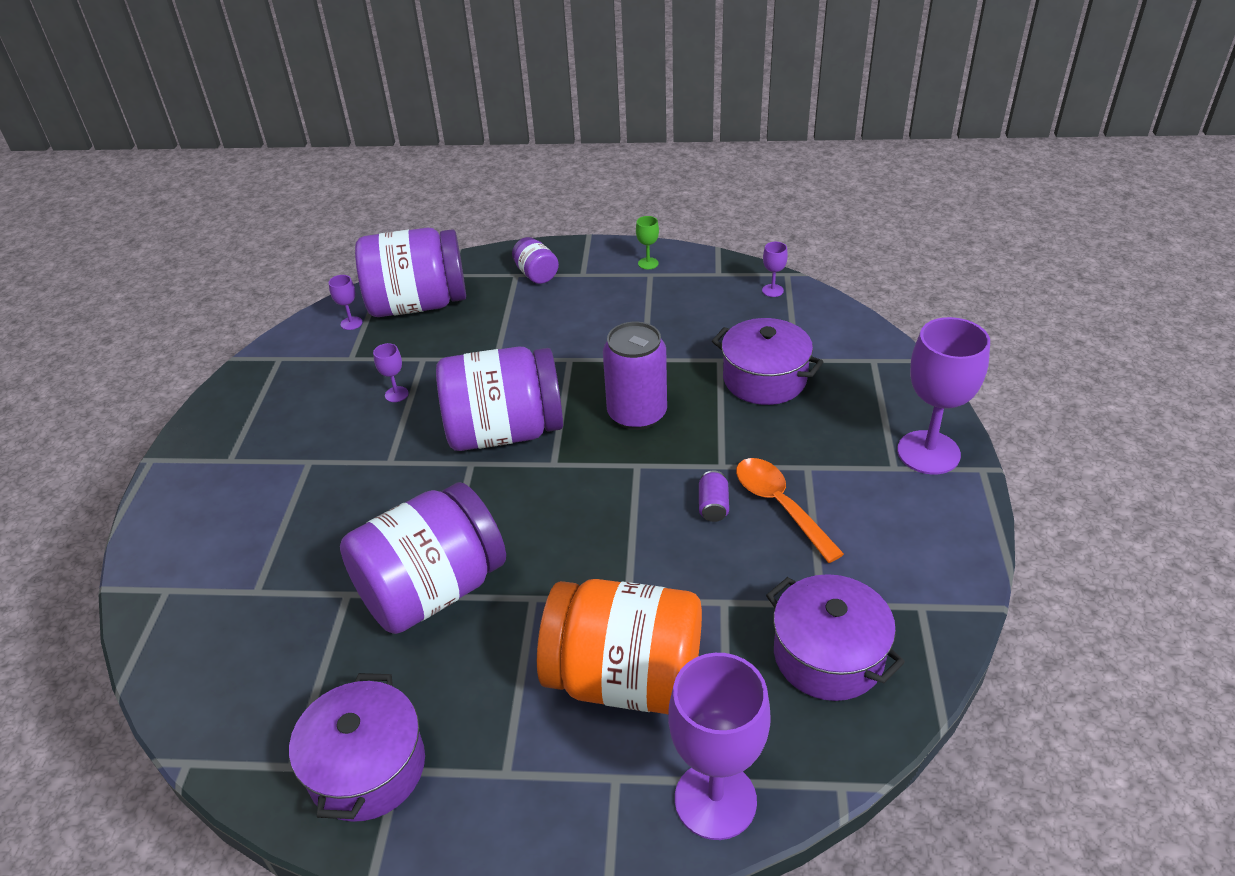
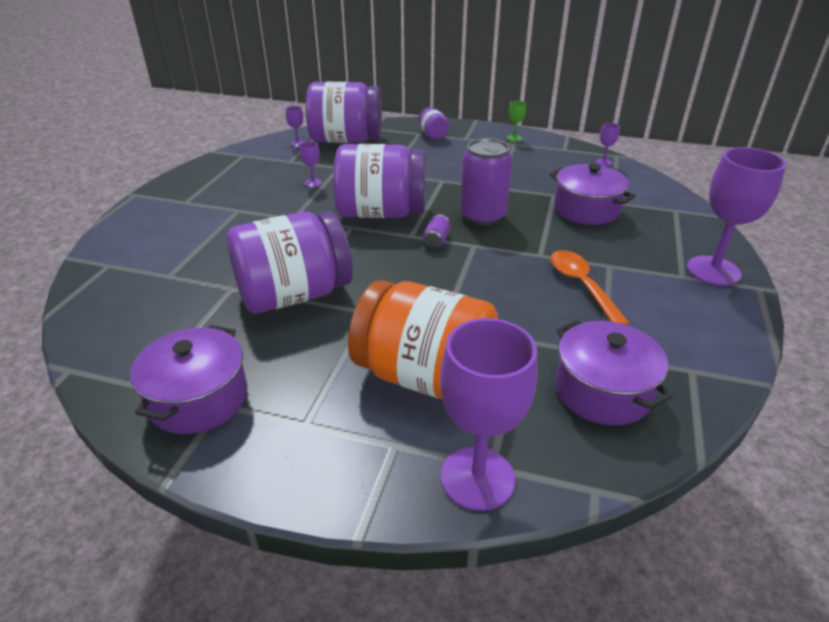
camera: 10 degrees right, 5 degrees down
purple can [699,471,729,522] -> purple can moved to [423,215,450,248]

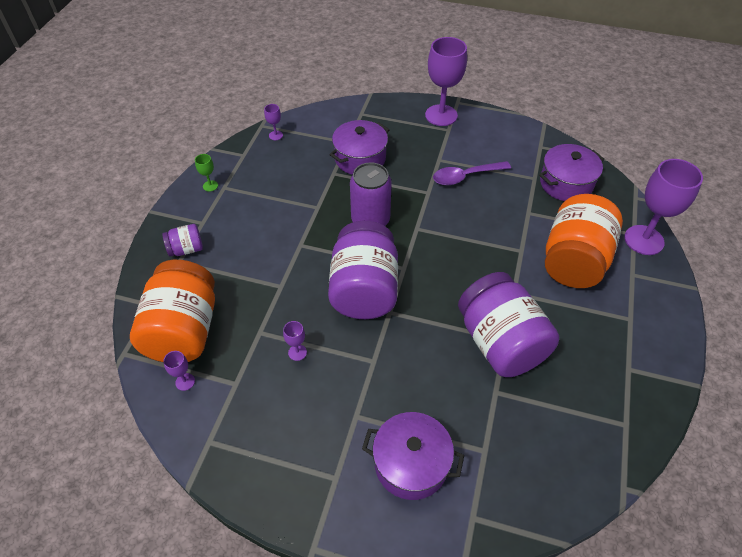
camera: 90 degrees left, 15 degrees up
purple pot [130,325,247,434] -> purple pot moved to [362,412,464,500]
purple jar [306,82,382,143] -> orange jar [130,260,215,362]
purple can [423,215,450,248] -> none
orange spoon [551,250,630,325] -> purple spoon [433,161,511,185]

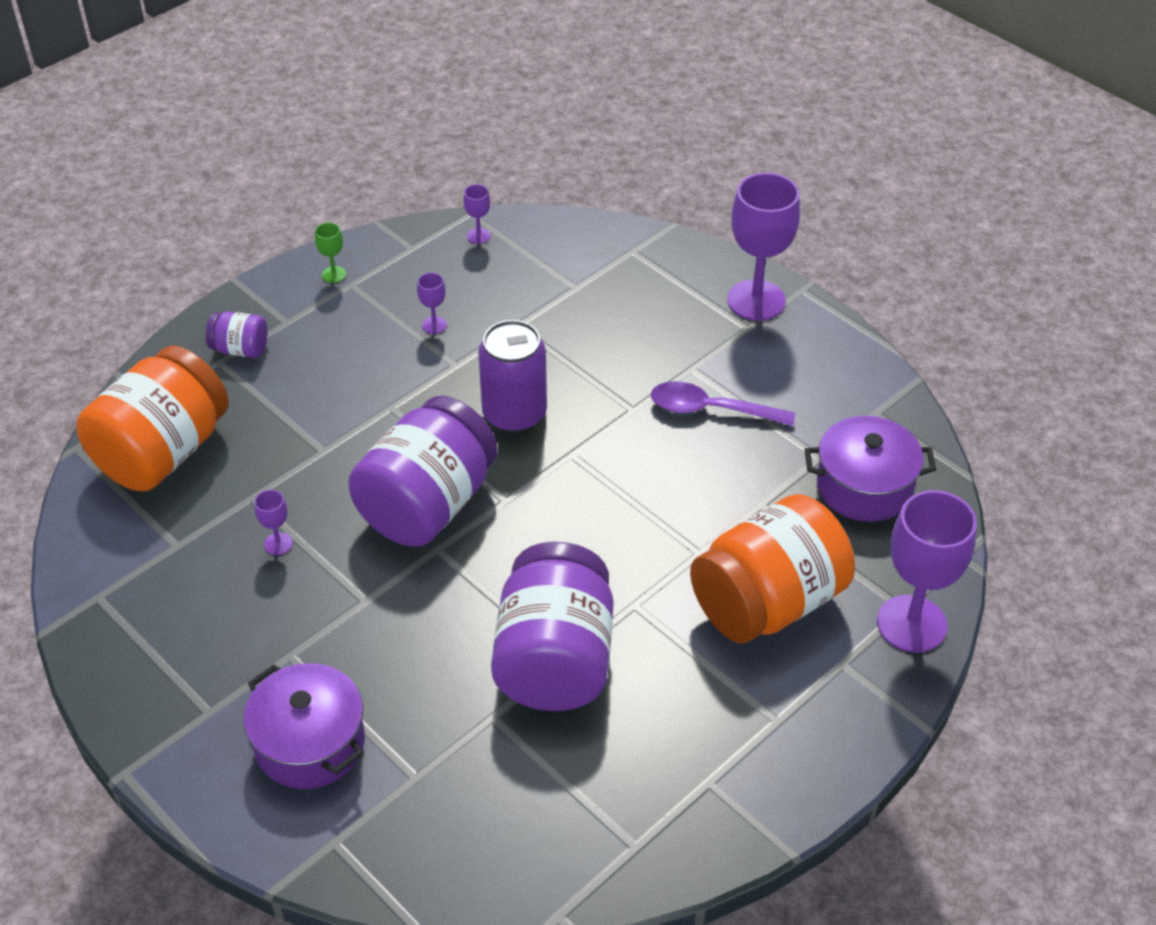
camera: 30 degrees right, 5 degrees down
purple goblet [163,351,195,391] -> purple goblet moved to [417,272,447,334]
purple pot [329,120,390,175] -> none

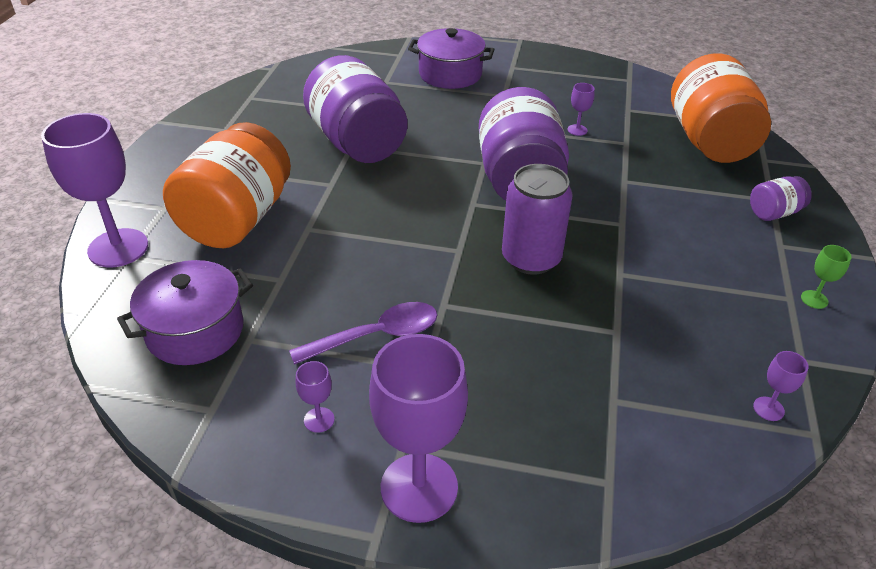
camera: 145 degrees right, 5 degrees down
purple goblet [417,272,447,334] -> purple goblet moved to [295,361,334,433]

